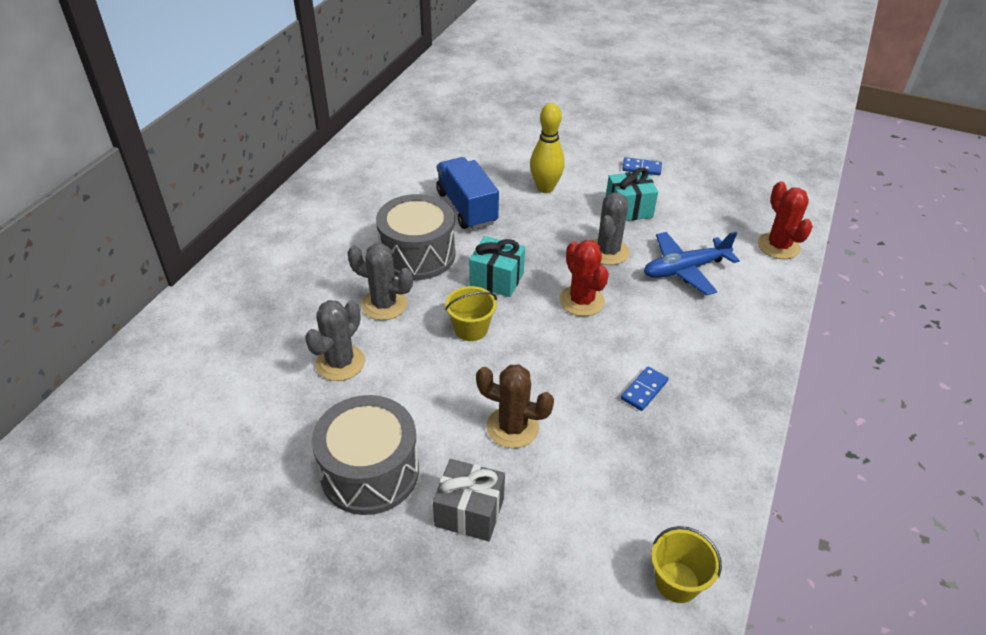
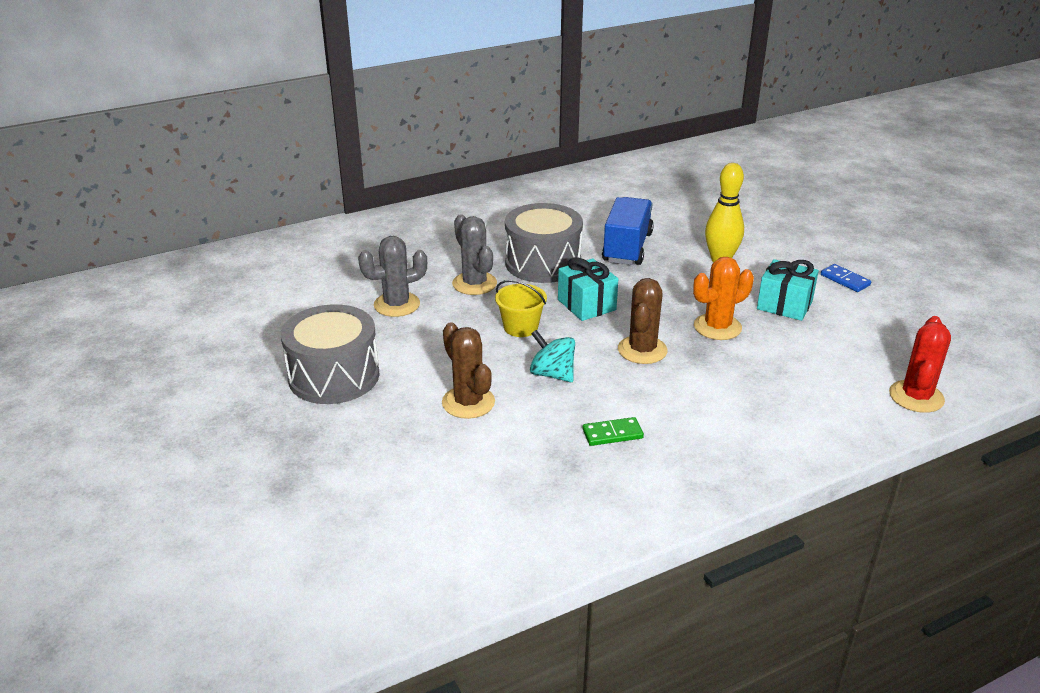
camera: 40 degrees right, 10 degrees down
grey gift [433,459,505,541] -> none
red cactus [559,240,609,316] -> brown cactus [618,278,667,364]
grey cactus [593,193,630,265] -> orange cactus [693,257,754,340]
blue domino [621,366,668,411] -> green domino [583,417,644,446]
blue plane [644,232,740,296] -> none
yellow bucket [651,526,722,603] -> none
none -> turquoise spinning top [530,330,575,382]

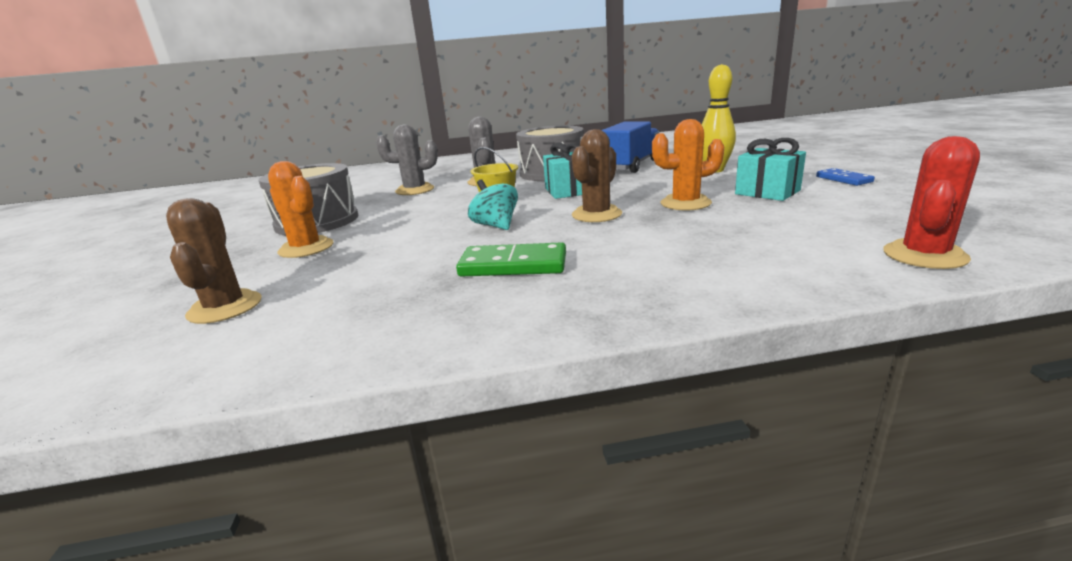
camera: 20 degrees right, 10 degrees down
brown cactus [442,322,495,419] -> brown cactus moved to [166,198,262,324]
green domino [583,417,644,446] -> green domino [456,242,566,277], size x1.63
none -> orange cactus [268,161,333,258]

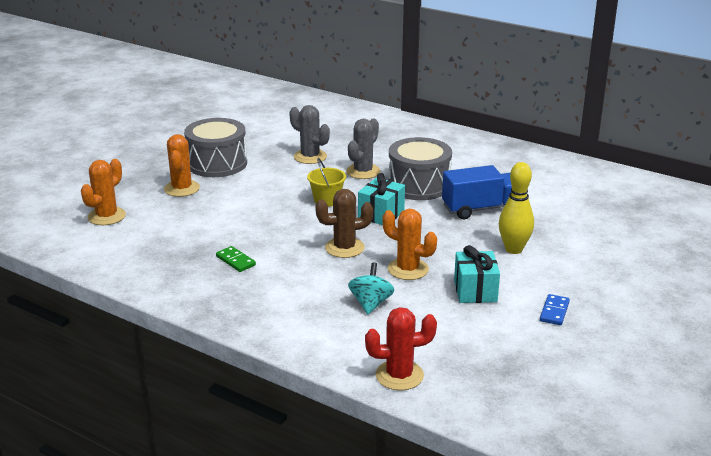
camera: 40 degrees right, 5 degrees up
brown cactus [166,198,262,324] -> orange cactus [81,159,126,225]
green domino [456,242,566,277] -> green domino [216,246,256,272], size x0.61
turquoise spinning top [468,179,518,230] -> turquoise spinning top moved to [348,262,394,314]

